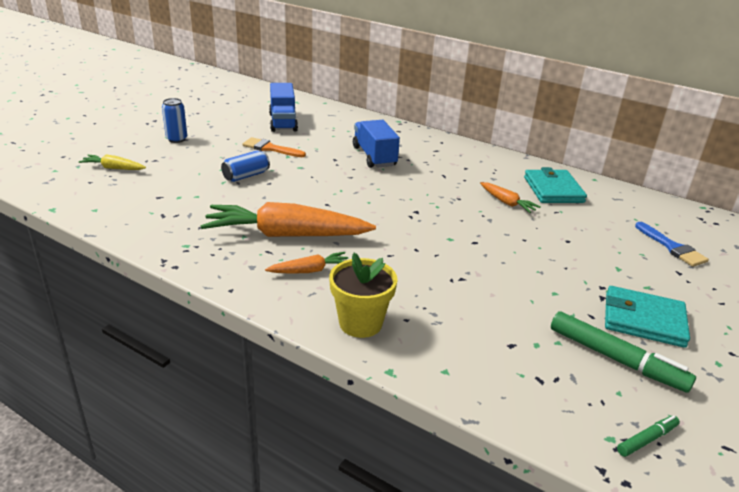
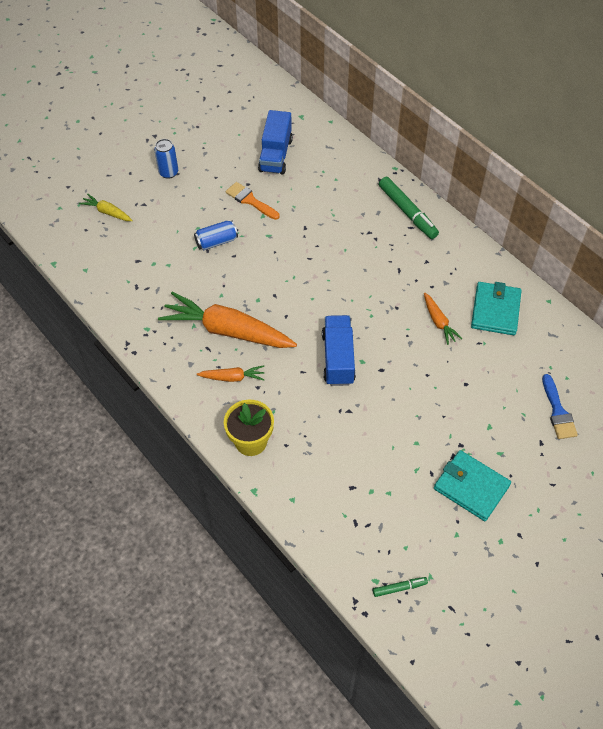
camera: 20 degrees right, 25 degrees up
blue truck [353,120,400,168] -> blue truck moved to [322,315,356,386]
green marker [551,311,696,393] -> green marker moved to [379,177,439,239]

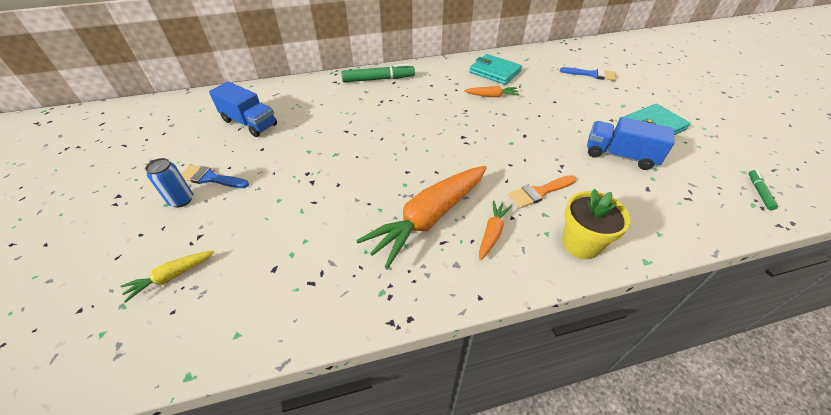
camera: 65 degrees left, 10 degrees down
blue can [194,221,238,250] -> none
orange brush [225,182,280,220] -> orange brush moved to [509,175,576,208]
blue truck [322,315,356,386] -> blue truck moved to [587,117,674,170]
none -> blue brush [181,165,249,188]

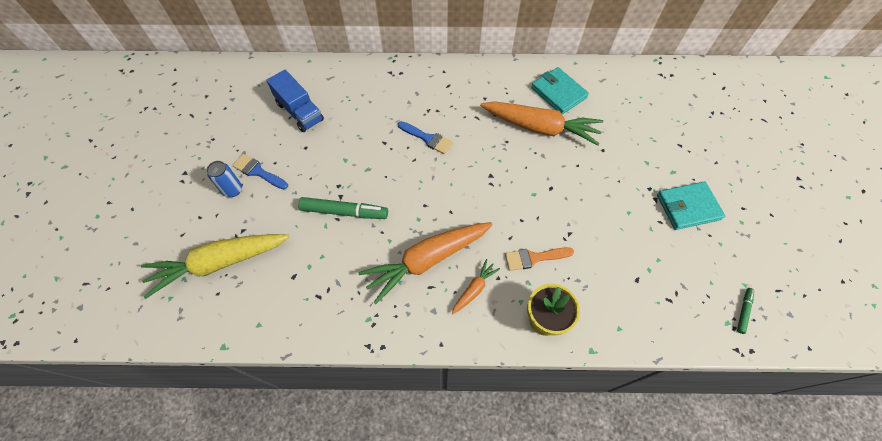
camera: 15 degrees right, 15 degrees up
yellow carrot [120,251,214,303] -> yellow carrot [141,234,289,299], size x2.15
green marker [341,64,415,82] -> green marker moved to [298,197,388,219]
orange carrot [464,86,519,97] -> orange carrot [480,101,603,146], size x2.15
blue brush [560,67,616,81] -> blue brush moved to [398,121,453,154]
blue truck [587,117,674,170] -> none

